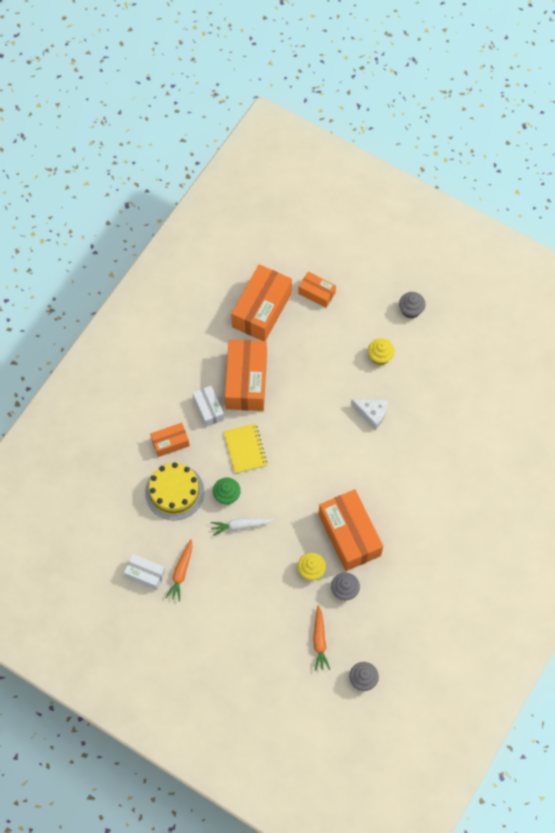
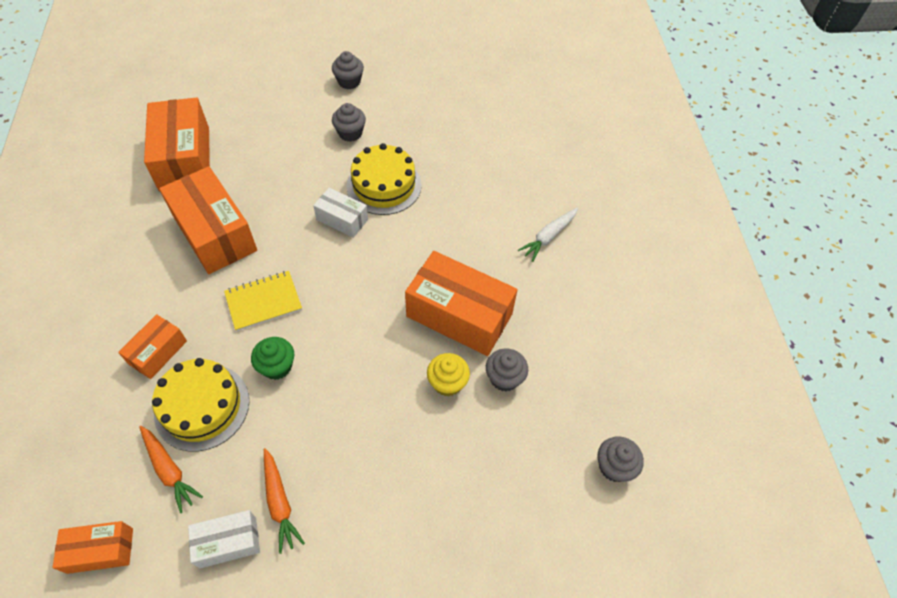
camera: 40 degrees left, 10 degrees down
white box [193,386,224,427] -> white box moved to [313,188,368,238]
white carrot [210,518,275,536] -> white carrot moved to [518,208,578,262]
yellow notebook [223,423,268,474] -> yellow notebook turned 60 degrees counterclockwise [224,271,302,331]
orange box [298,272,336,308] -> orange box moved to [52,521,133,574]
orange carrot [313,605,330,671] -> orange carrot moved to [139,426,203,513]
white cheese [351,399,388,430] -> yellow cake [347,143,422,215]
yellow cupcake [368,338,395,365] -> grey cupcake [332,103,366,142]

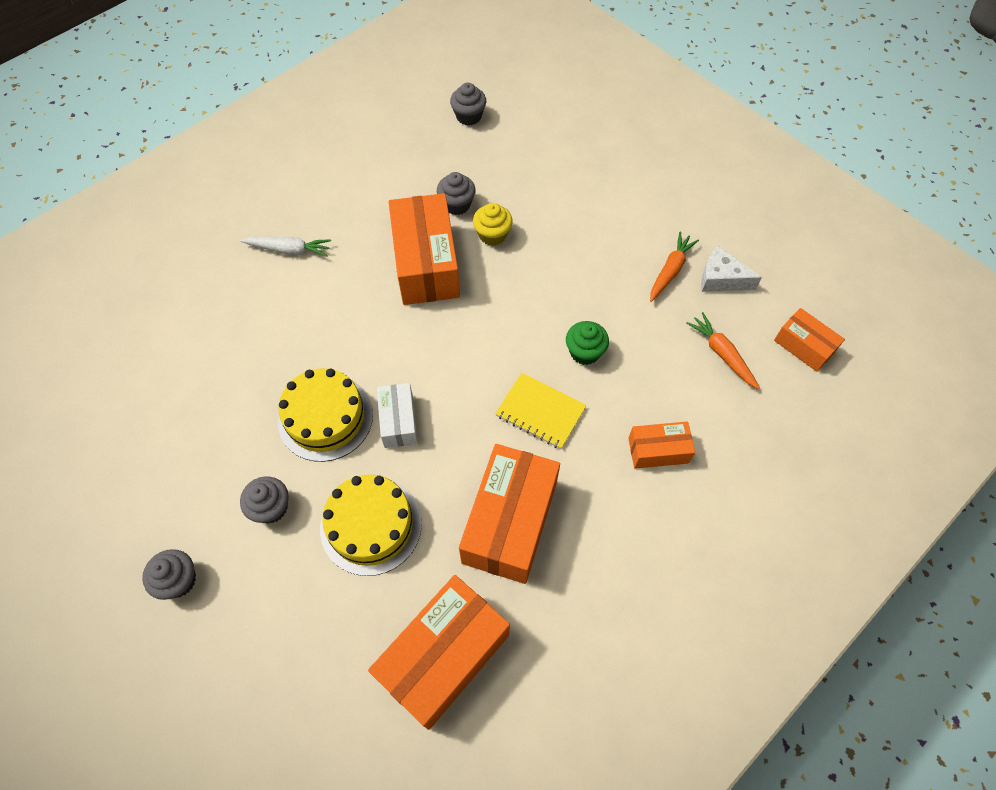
camera: 125 degrees left, 5 degrees up
orange carrot [139,426,203,513] -> orange carrot turned 45 degrees counterclockwise [686,312,760,389]
yellow cake [152,358,249,452] -> yellow cake moved to [320,474,422,576]
white box [188,510,260,568] -> white cheese [701,246,762,292]

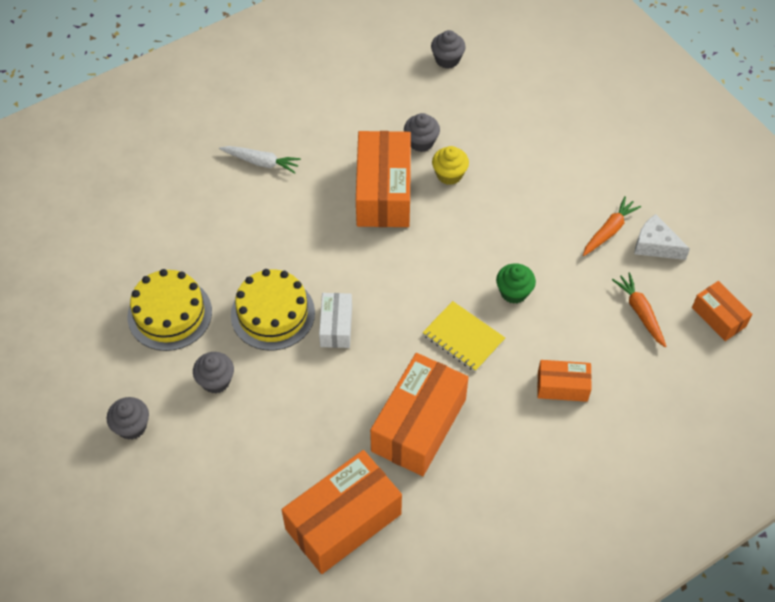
camera: 10 degrees right, 5 degrees down
yellow cake [320,474,422,576] -> yellow cake moved to [128,269,212,351]

